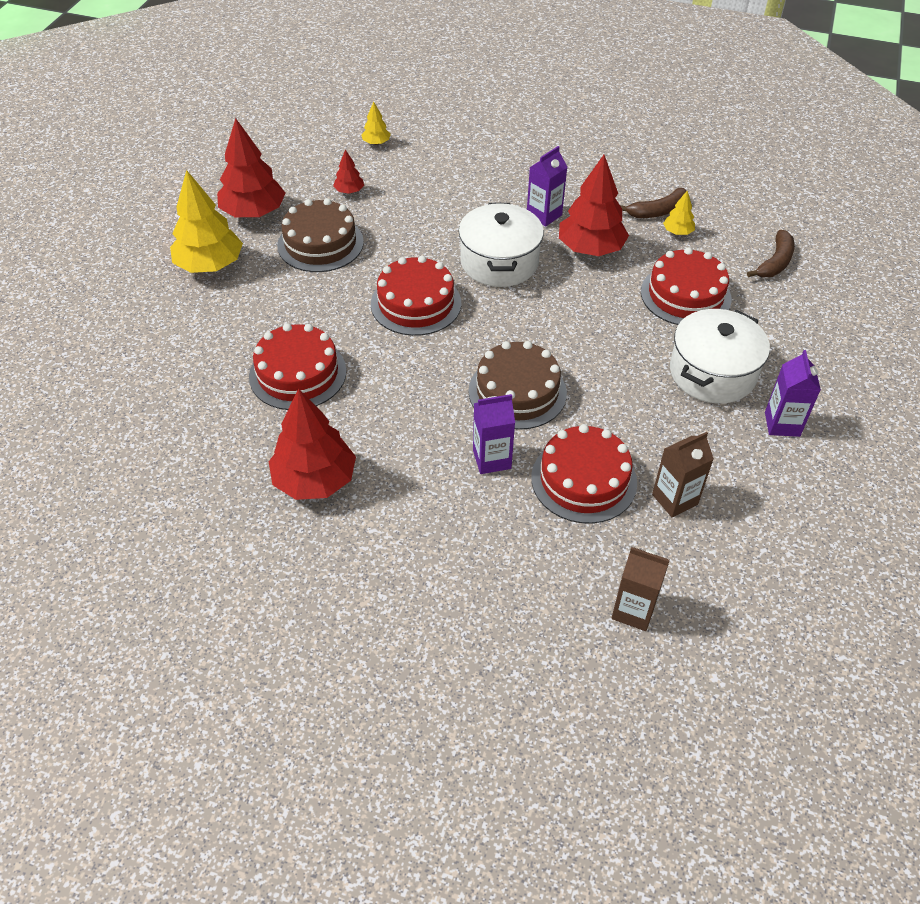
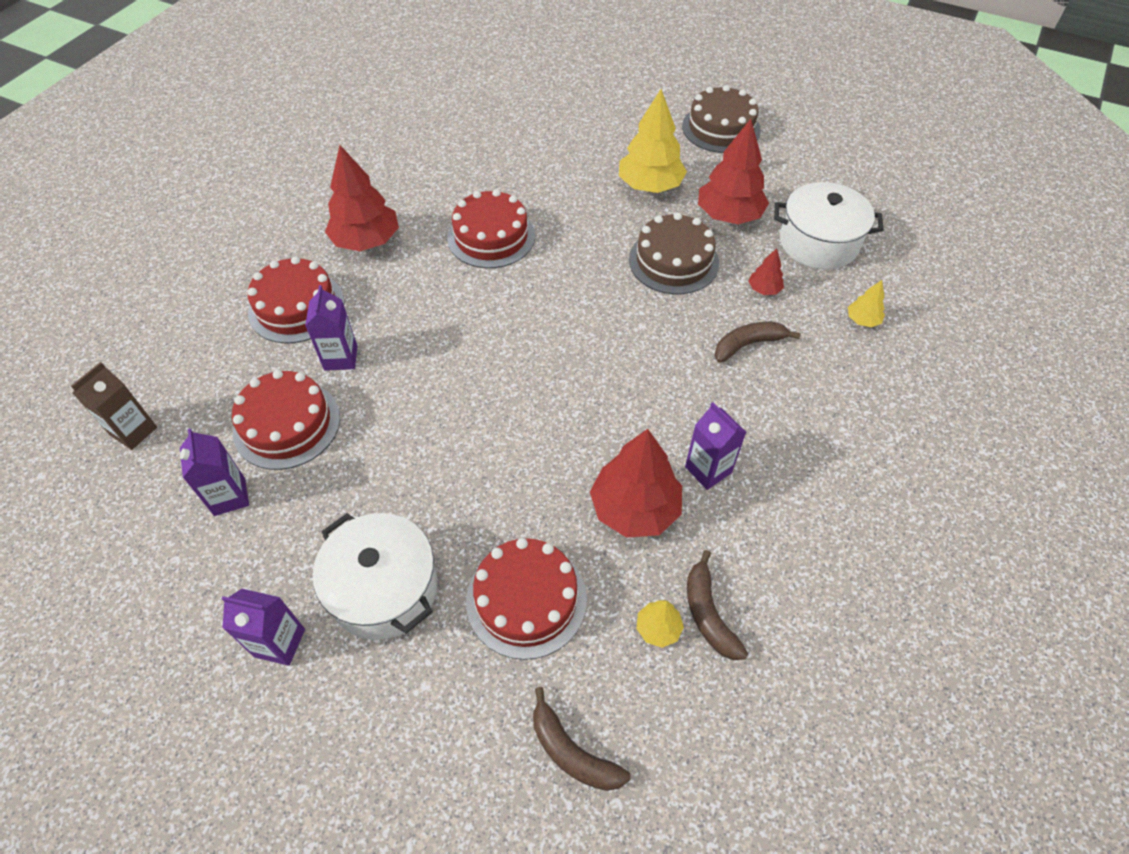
camera: 100 degrees right, 5 degrees up
red cake [371,256,461,336] -> red cake moved to [248,256,344,344]
white pot [458,203,544,287] -> white pot moved to [774,182,884,270]
brown cake [468,341,567,430] -> brown cake moved to [682,85,761,153]
brown carton [652,432,714,517] -> purple carton [180,428,249,516]
none -> brown banana [714,322,801,363]

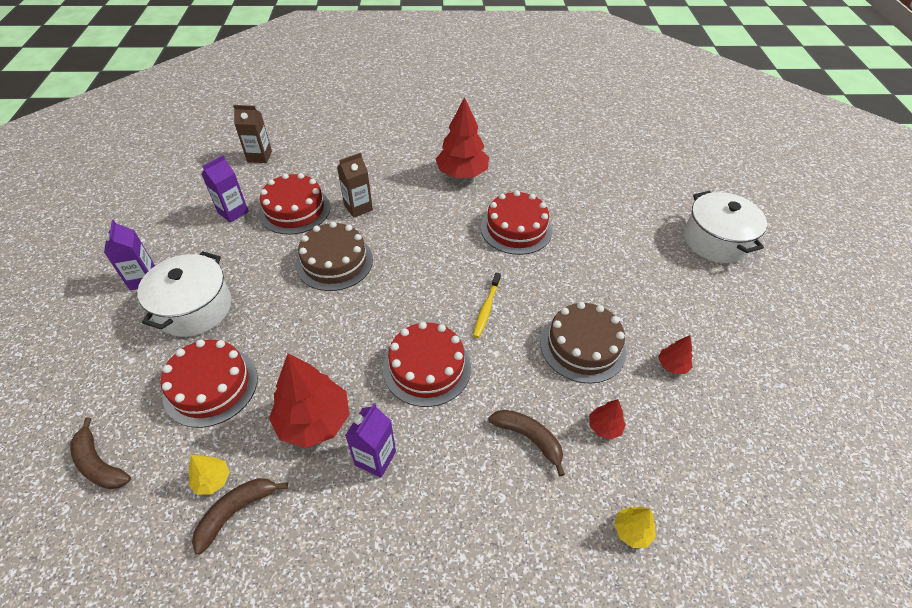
camera: 60 degrees right, 5 degrees down
red cake [248,256,344,344] -> red cake moved to [383,322,471,407]
purple carton [305,285,358,371] -> brown carton [337,153,373,218]
brown banana [533,687,631,791] -> brown banana turned 60 degrees counterclockwise [70,417,131,490]
yellow tree [619,89,687,193] -> none
brown cake [682,85,761,153] -> brown cake moved to [296,222,373,291]
red tree [698,119,769,224] -> red tree [658,335,693,374], size x0.47
white pot [774,182,884,270] -> white pot moved to [684,191,767,263]
none -> yellow toothbrush [473,273,501,338]

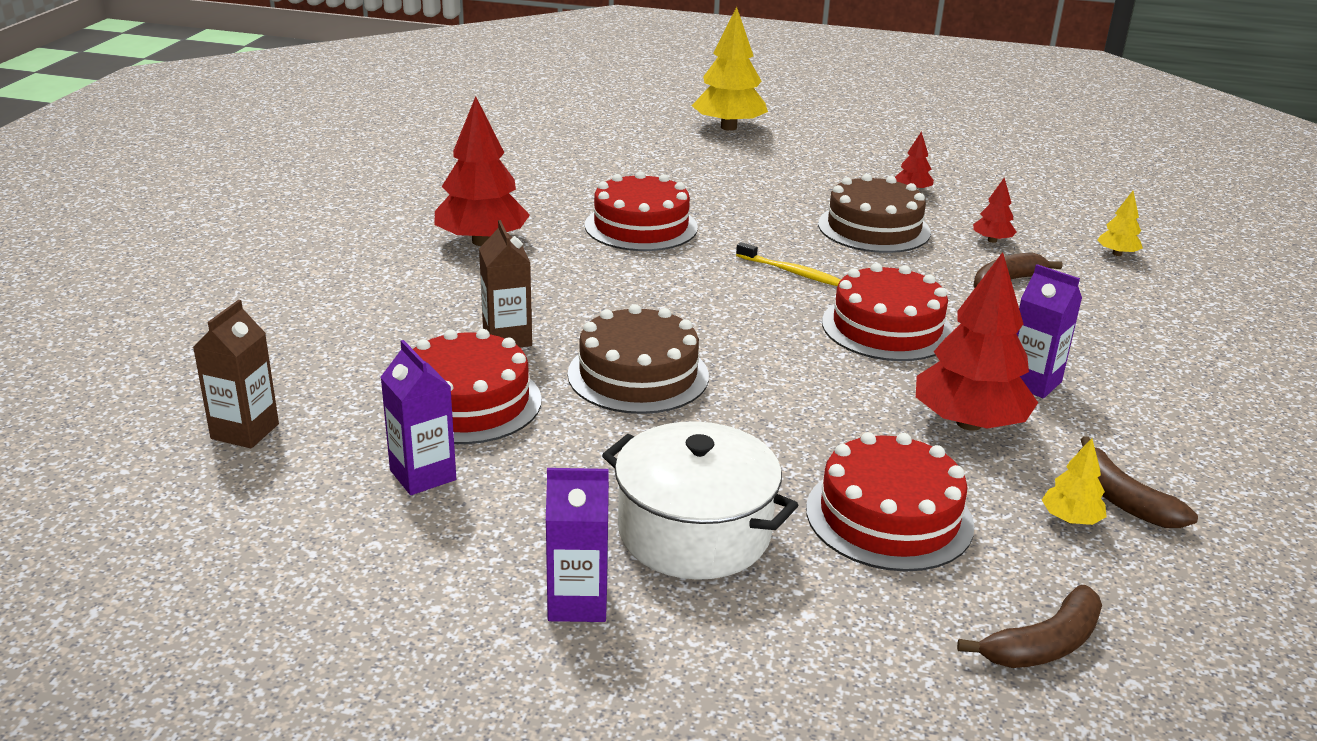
camera: 75 degrees left, 20 degrees down
white pot [684,191,767,263] -> yellow tree [692,7,768,131]

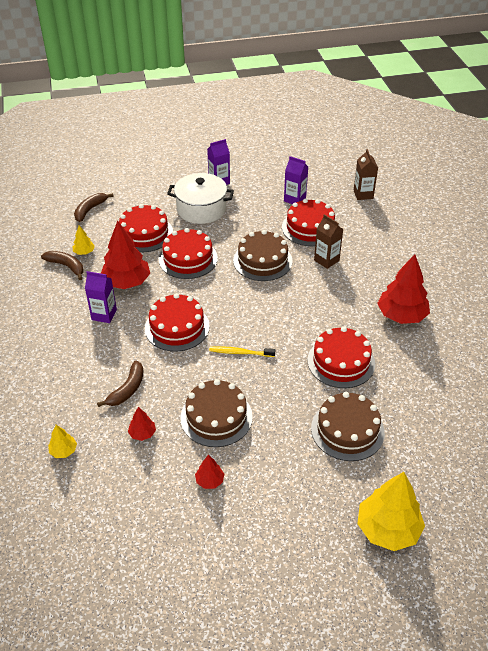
camera: 155 degrees right, 15 degrees up
none -> red cake [159,228,218,279]
none -> brown cake [311,392,385,461]

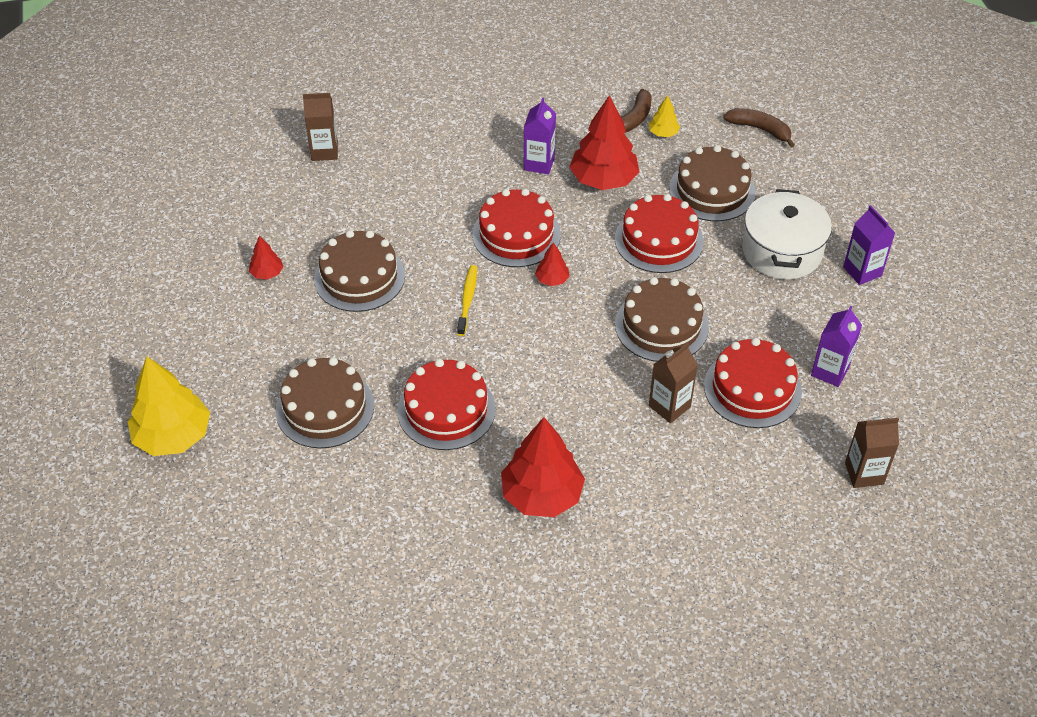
camera: 90 degrees right, 5 degrees up
yellow tree [48,425,77,458] -> brown carton [303,93,338,161]
brown banana [97,361,143,407] -> none
red cake [119,204,173,252] -> brown cake [669,145,756,221]
red tree [128,407,156,441] -> red tree moved to [535,242,570,286]

